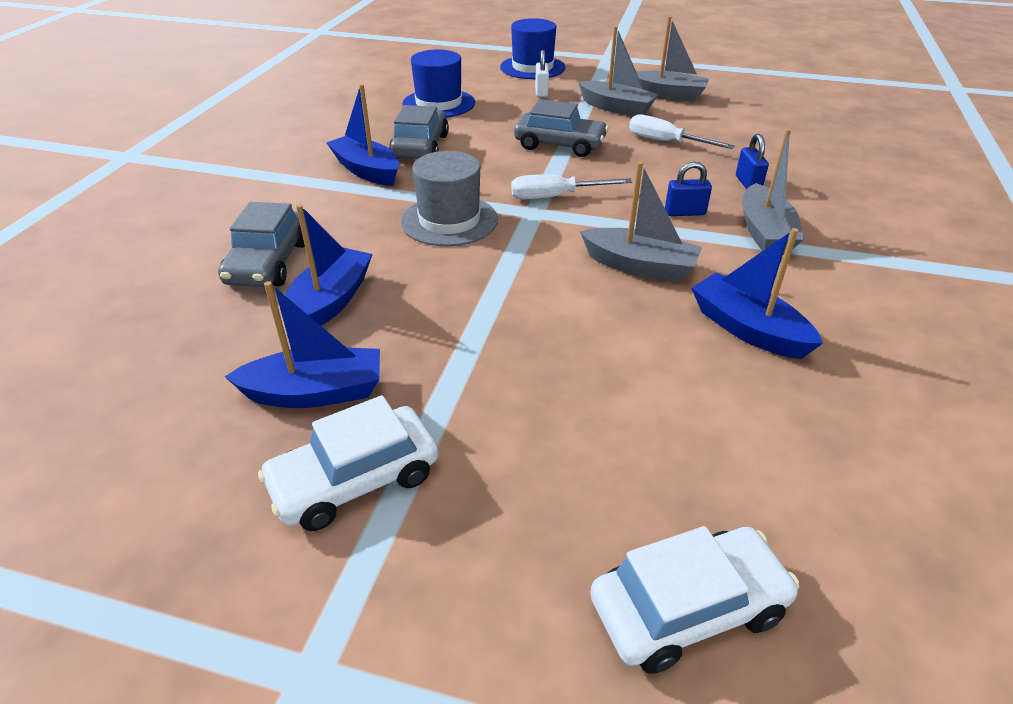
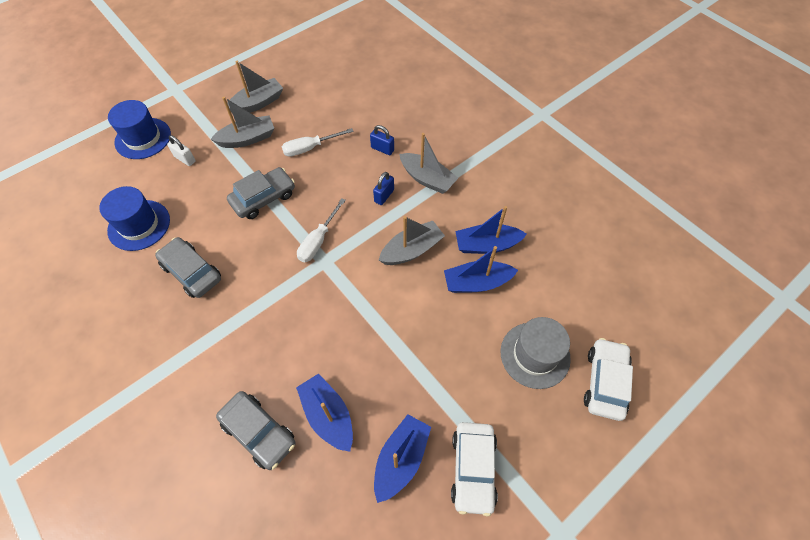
camera: 55 degrees left, 20 degrees up
blue boat [326,84,399,186] -> blue boat moved to [444,246,518,293]
grey hat [401,151,498,246] -> grey hat moved to [501,317,571,389]

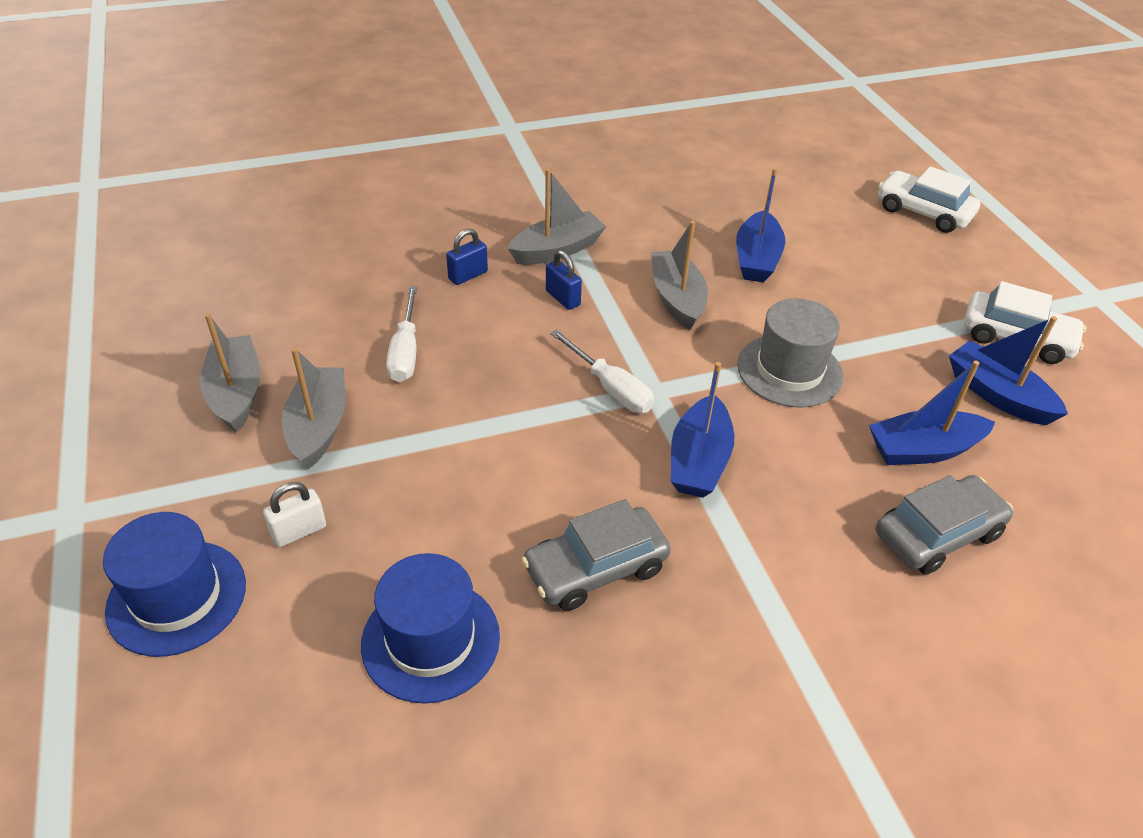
camera: 70 degrees left, 15 degrees down
grey car [227,167,295,219] -> none
blue boat [455,206,527,254] -> blue boat moved to [671,362,734,498]
grey hat [501,317,571,389] -> grey hat moved to [737,298,843,408]

